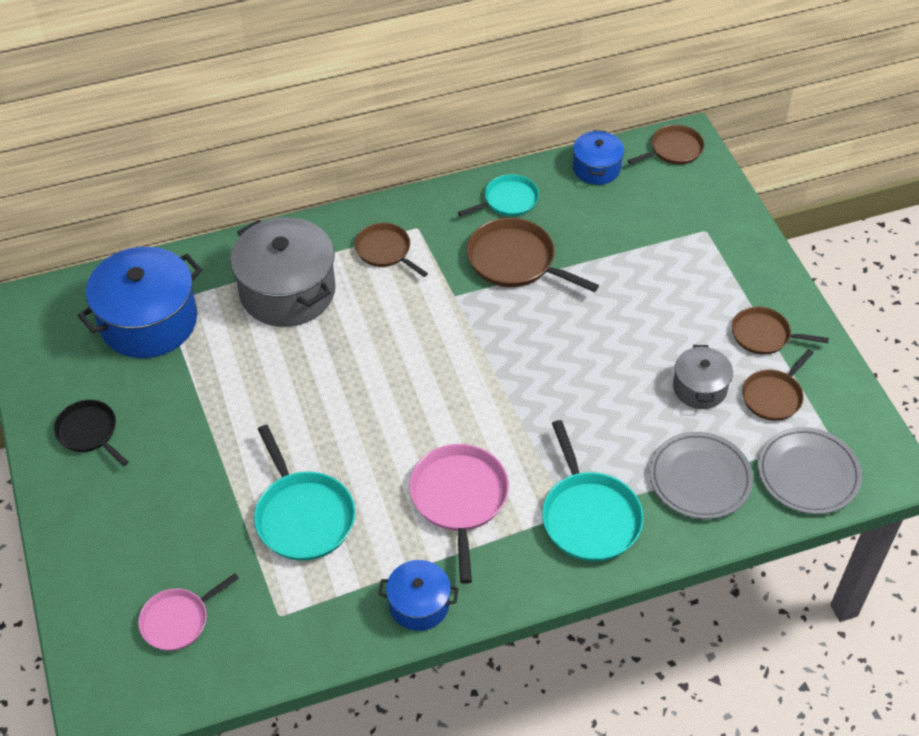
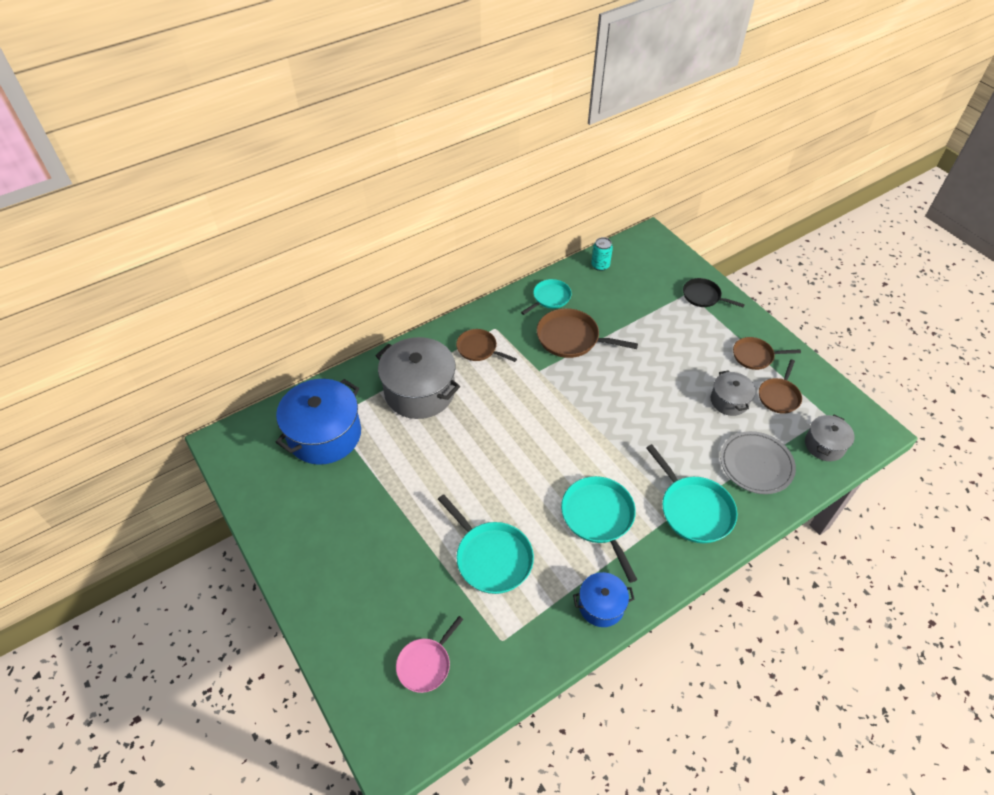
camera: 15 degrees left, 0 degrees up
black pan [54,400,129,466] -> black pan moved to [683,278,745,307]
pink pan [409,444,509,584] -> turquoise pan [561,476,637,583]
blue pot [573,130,624,185] -> turquoise can [591,237,613,271]
brown pan [627,125,704,165] -> none
grey plate [758,427,862,514] -> grey pot [805,415,855,461]

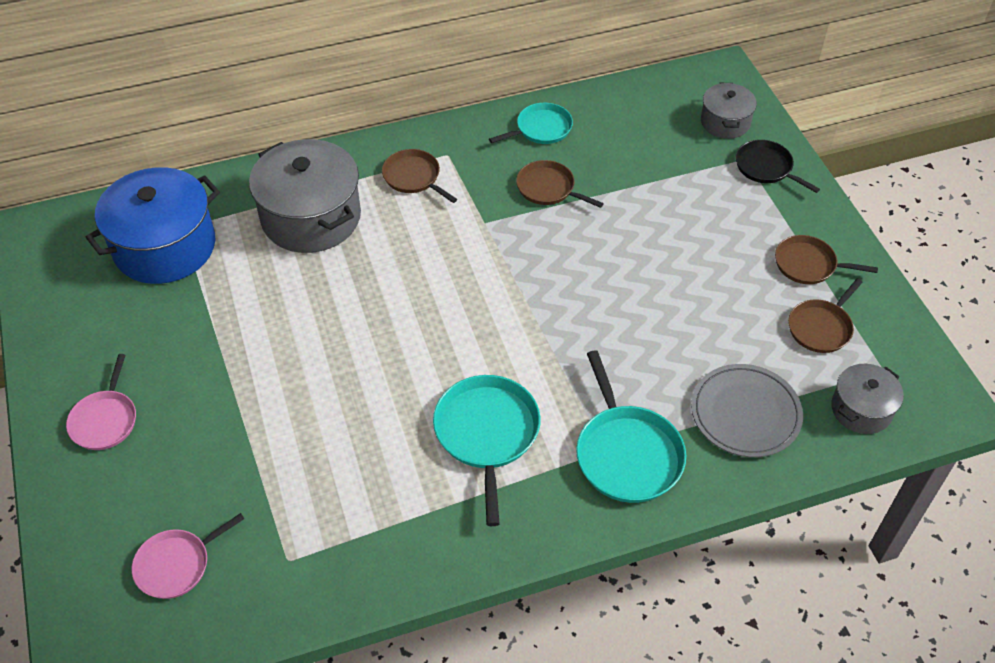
camera: 15 degrees right, 0 degrees up
turquoise pan [438,494,534,594] -> none
brown pan [537,308,638,358] -> brown pan [516,160,604,208], size x0.64
blue pot [573,572,635,627] -> none
turquoise can [591,237,613,271] -> none
grey pot [710,370,756,416] -> grey pot moved to [701,83,757,139]
none -> pink pan [66,354,136,450]

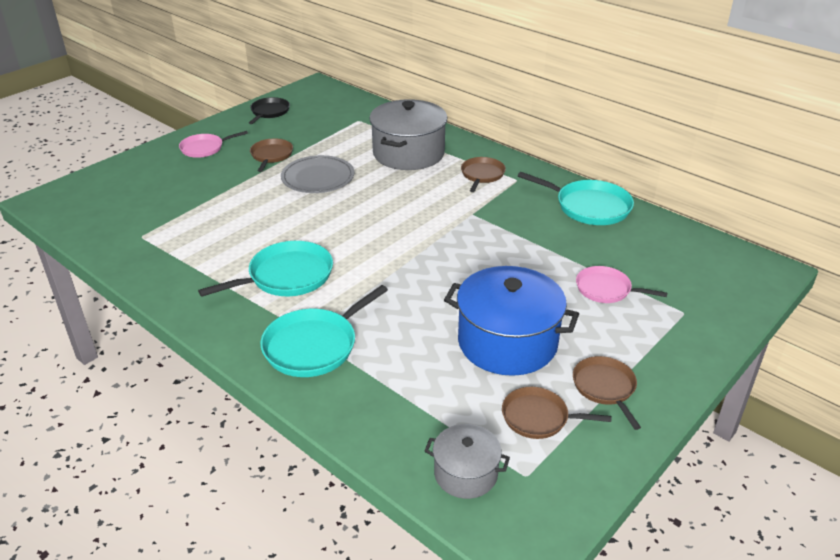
camera: 60 degrees right, 15 degrees down
blue pot [85,167,220,284] -> blue pot moved to [444,266,579,376]
pink pan [132,513,245,599] -> pink pan moved to [576,266,667,303]
turquoise pan [489,103,573,144] -> turquoise pan [518,172,634,225], size x1.56
brown pan [516,160,604,208] -> brown pan moved to [250,139,293,172]
grey plate [691,364,803,457] -> grey plate moved to [281,155,354,193]
grey pot [701,83,757,139] -> none
black pan [736,140,820,193] -> black pan moved to [249,97,290,124]

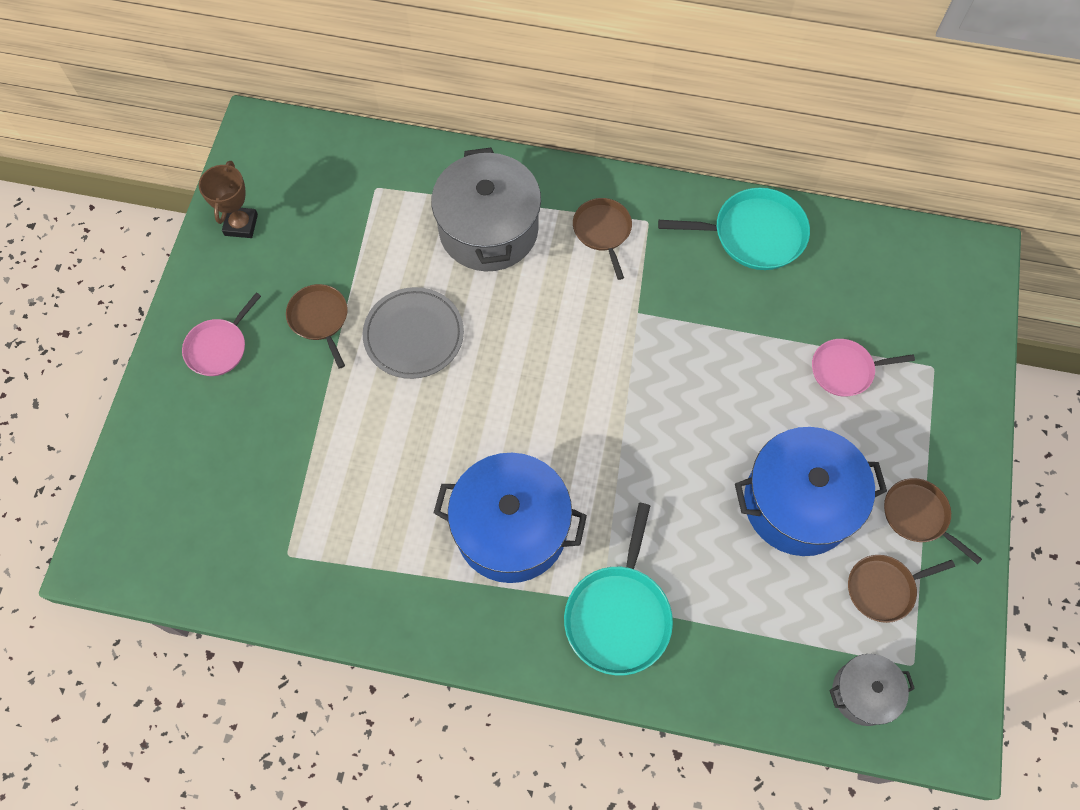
camera: 30 degrees left, 30 degrees up
turquoise pan [198,241,333,297] -> blue pot [434,453,587,583]
black pan [249,97,290,124] -> brown trophy [199,161,258,238]

